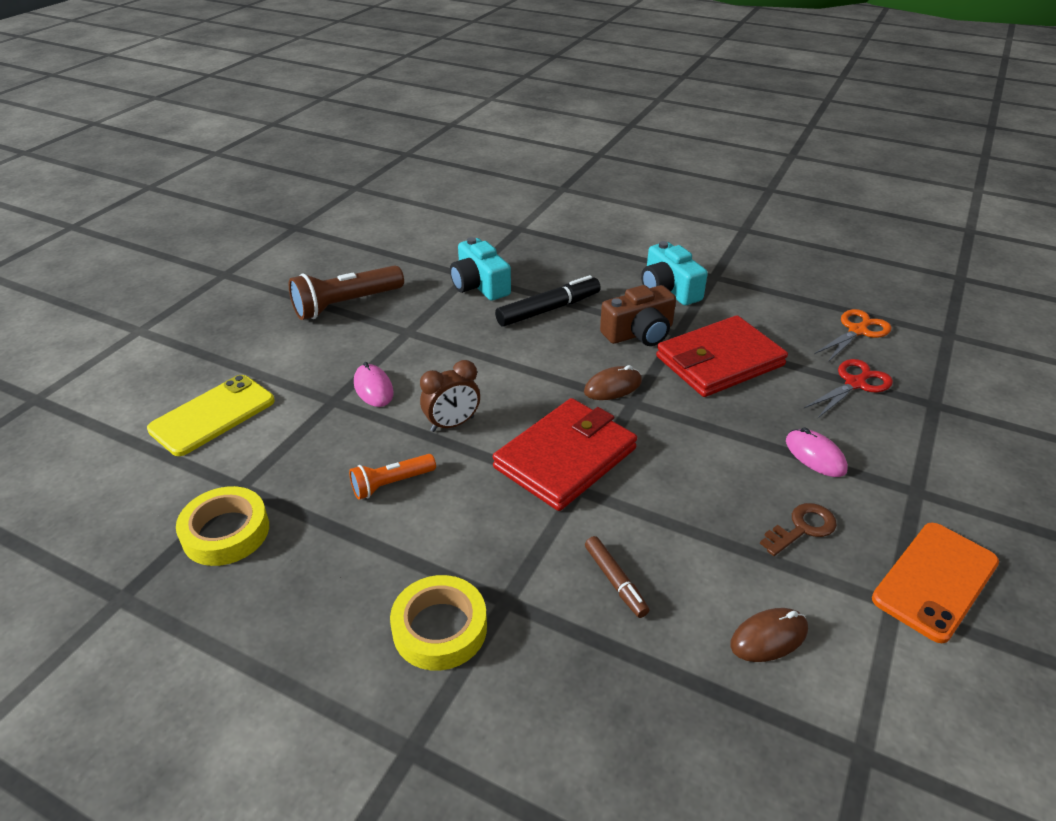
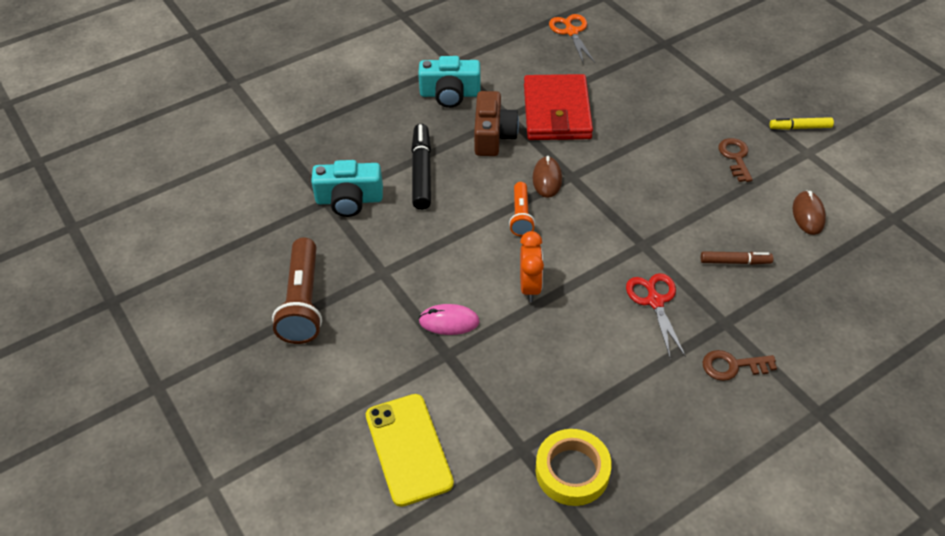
camera: 60 degrees left, 10 degrees up
orange flashlight [349,454,436,500] -> orange flashlight moved to [509,182,535,236]
yellow tape [390,575,487,671] -> brown key [702,350,777,381]
brown clock [420,360,480,432] -> orange clock [520,231,544,302]
red wallet [493,398,637,511] -> none
pink mouse [786,428,848,477] -> none
red scissors [803,359,893,418] -> red scissors moved to [626,273,686,357]
orange phone [872,523,999,643] -> yellow marker [769,117,834,130]

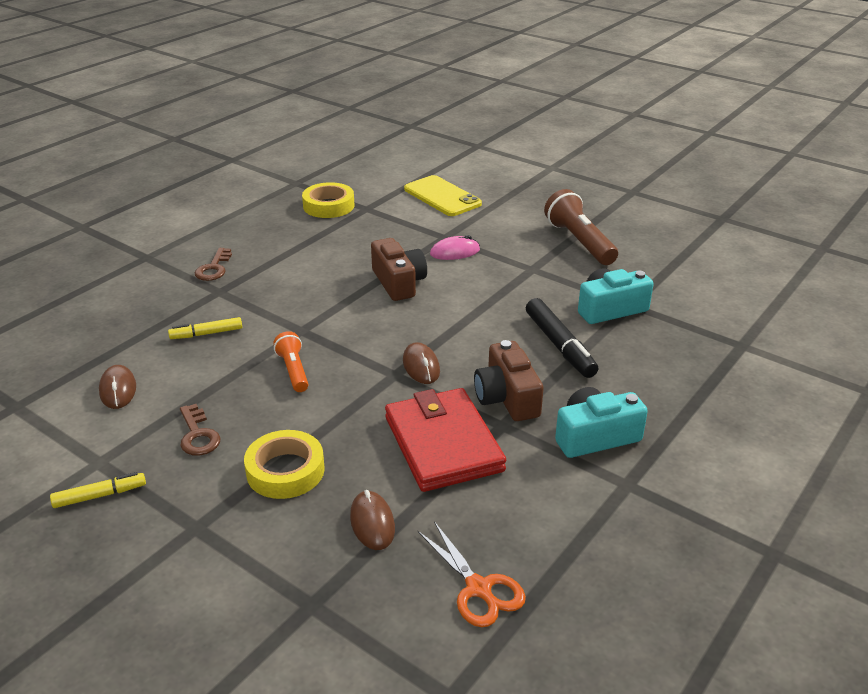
camera: 160 degrees right, 15 degrees down
orange flashlight [509,182,535,236] -> orange flashlight moved to [273,331,309,392]
orange clock [520,231,544,302] -> brown camera [371,238,427,301]
red scissors [626,273,686,357] -> none
brown marker [701,251,773,265] -> yellow marker [168,317,242,339]
brown key [702,350,777,381] -> brown key turned 120 degrees clockwise [195,248,232,281]
none -> yellow tape [244,430,325,499]
none -> brown mouse [350,490,395,550]

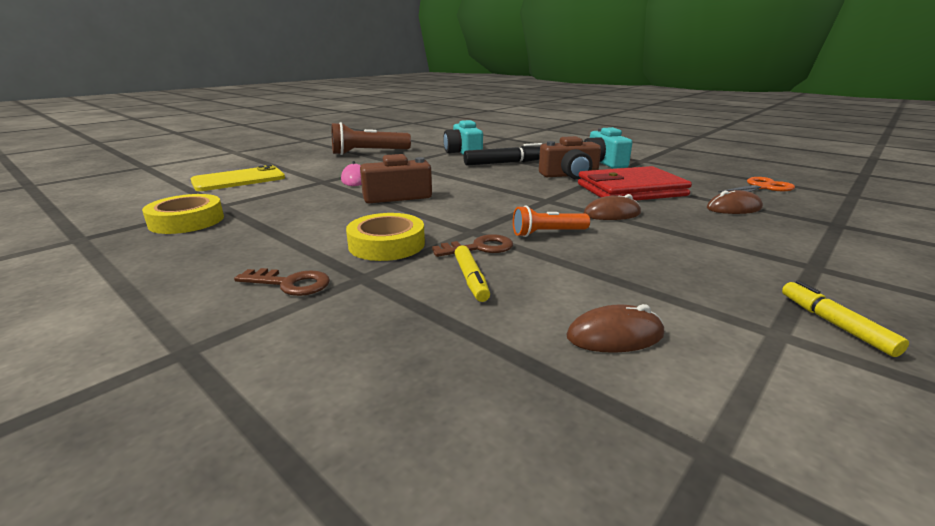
camera: 85 degrees left, 10 degrees down
brown key [180,404,221,456] -> brown key moved to [432,234,513,257]
yellow tape [244,430,325,499] -> yellow tape moved to [346,213,425,261]
brown mouse [403,342,440,384] -> brown mouse moved to [583,194,641,220]

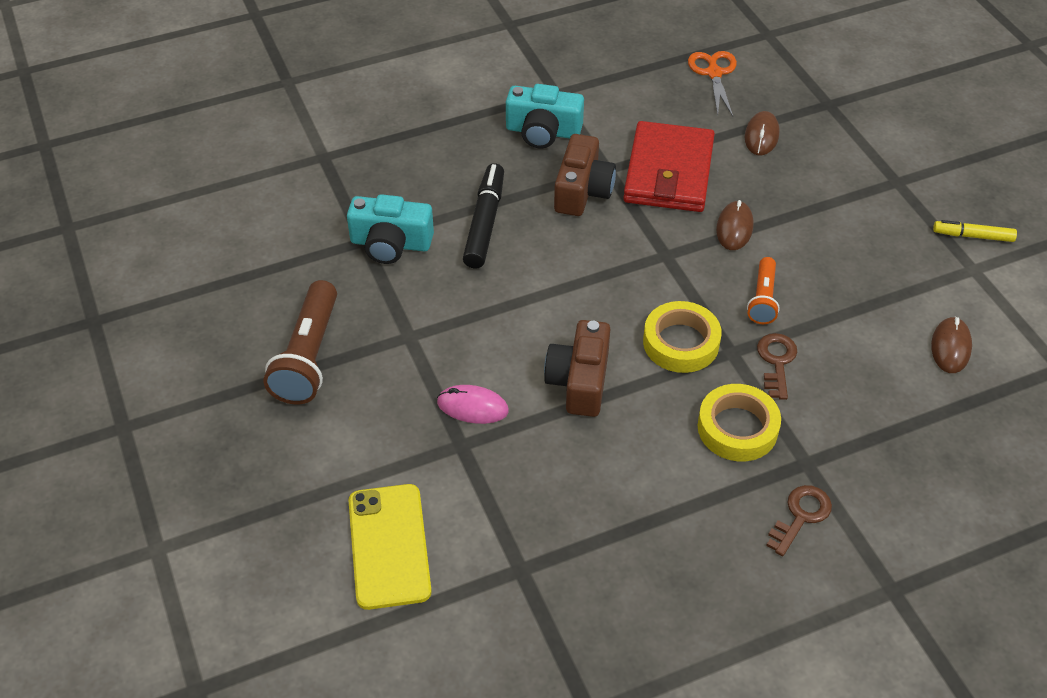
camera: 65 degrees left, 25 degrees up
yellow tape [142,194,224,234] -> yellow tape moved to [643,301,722,373]
yellow marker [455,246,490,302] -> none

